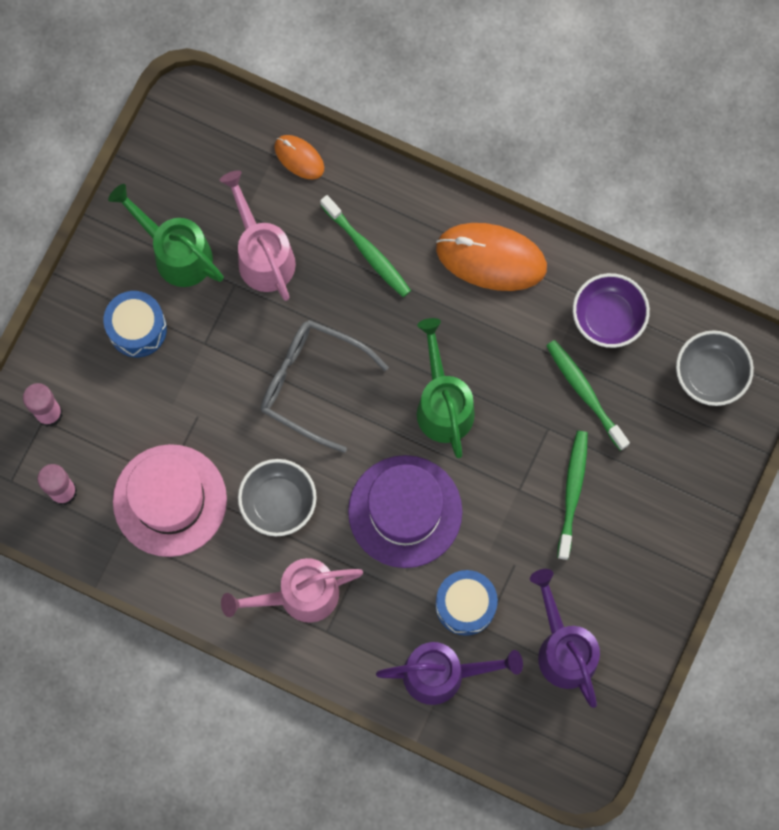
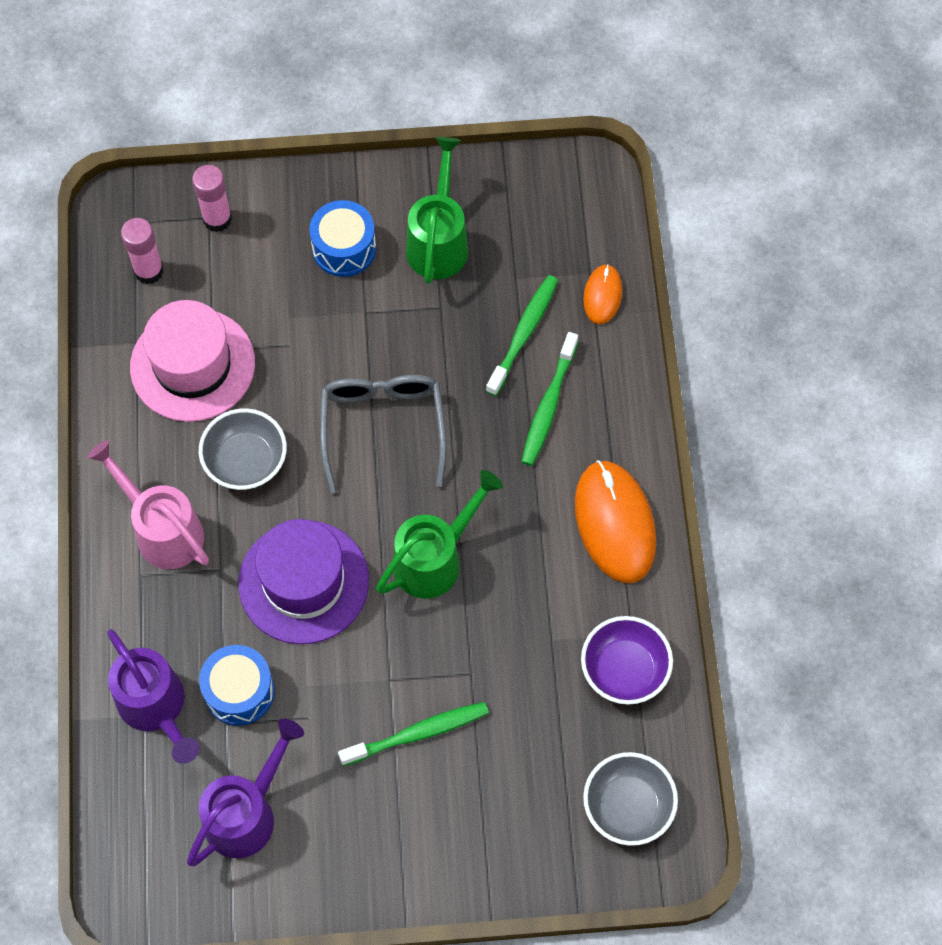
camera: 60 degrees right, 10 degrees down
pink watering can [220,170,296,301] -> none
green toothbrush [546,340,630,451] -> green toothbrush moved to [486,275,558,396]

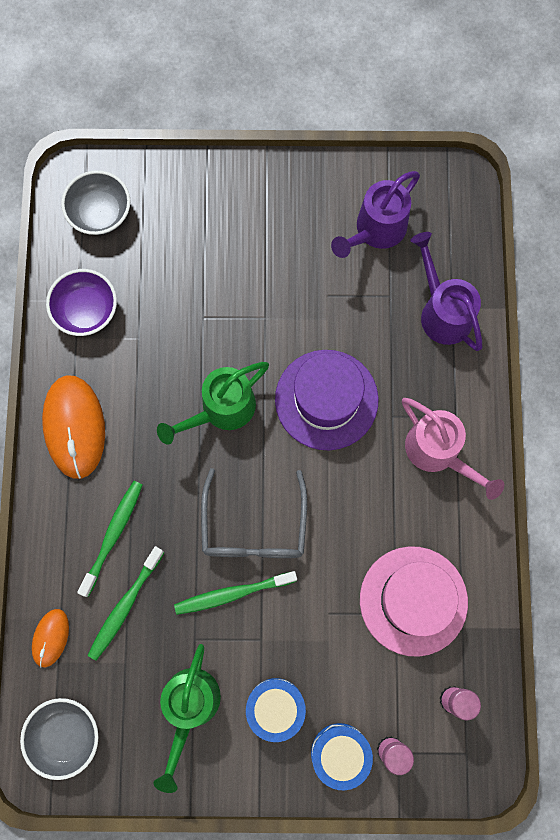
camera: 175 degrees left, 10 degrees up
grey bowl [199,408,287,490] -> grey bowl moved to [20,698,99,780]
blue drum [199,645,275,726] -> blue drum moved to [311,723,373,791]
green toothbrush [338,702,489,766] -> green toothbrush moved to [174,571,297,615]

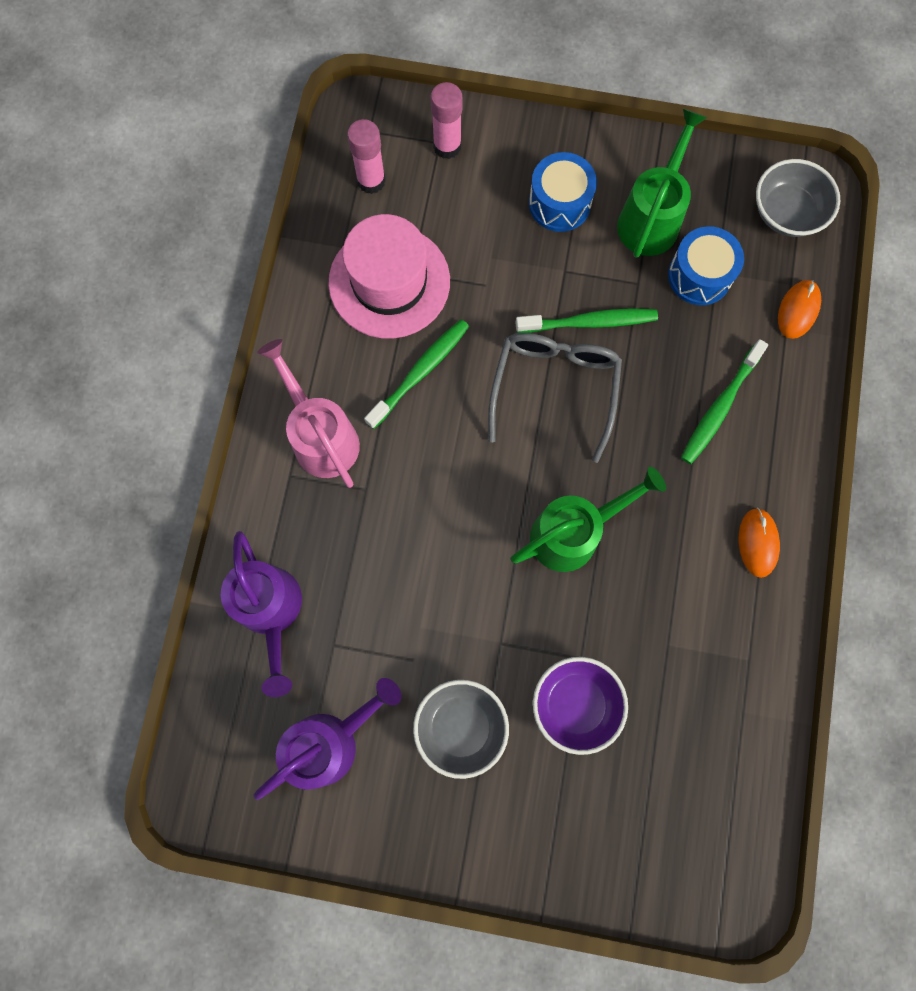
camera: 170 degrees left, 0 degrees up
orange mouse [42,375,105,479] -> orange mouse [739,508,780,578], size x0.53
purple bowl [46,269,117,336] -> purple bowl moved to [533,657,628,755]
grey bowl [61,170,130,235] -> grey bowl moved to [413,680,509,779]
green toothbrush [88,546,164,661] -> green toothbrush moved to [364,319,469,429]
purple hat [275,350,379,450] -> none
blue drum [311,723,373,791] -> blue drum moved to [668,226,744,305]

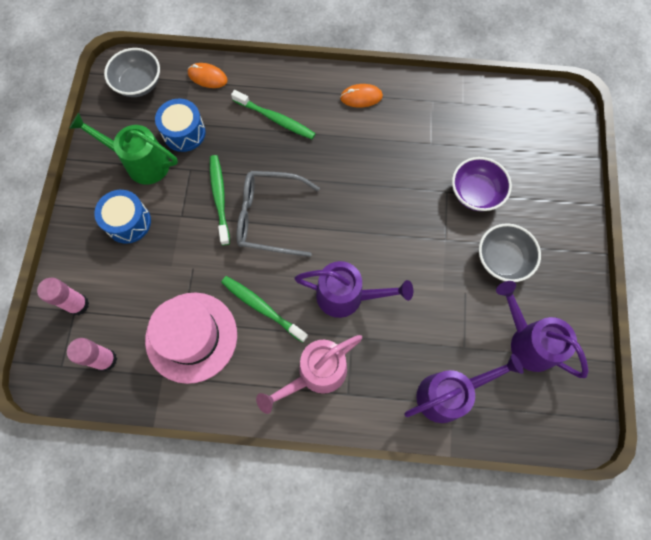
camera: 95 degrees left, 5 degrees down
green watering can [511,467,666,572] -> none
none -> purple watering can [294,261,413,318]

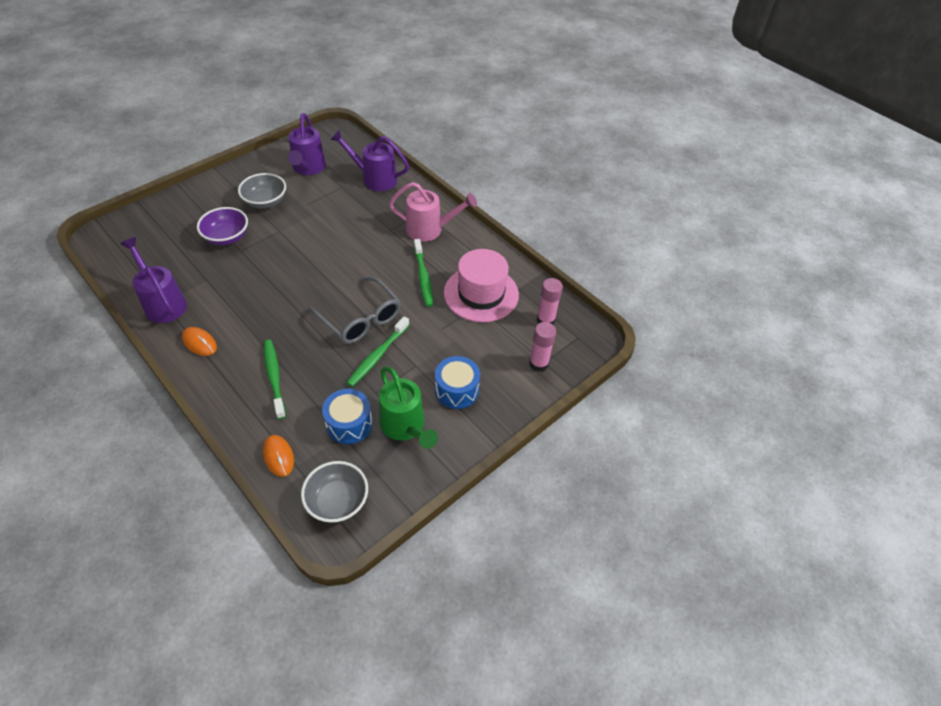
camera: 140 degrees left, 20 degrees down
purple watering can [294,261,413,318] -> purple watering can moved to [120,237,187,323]

